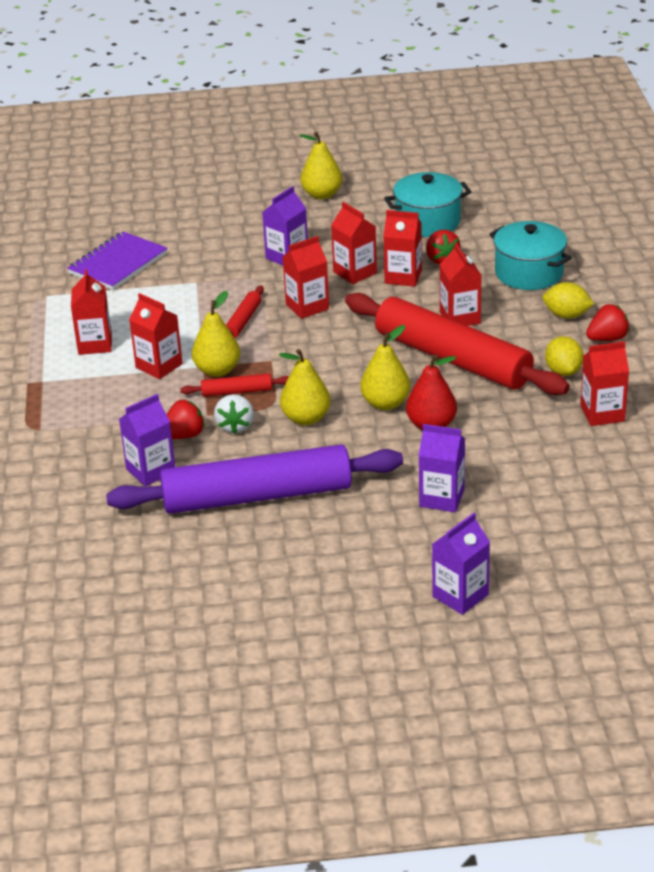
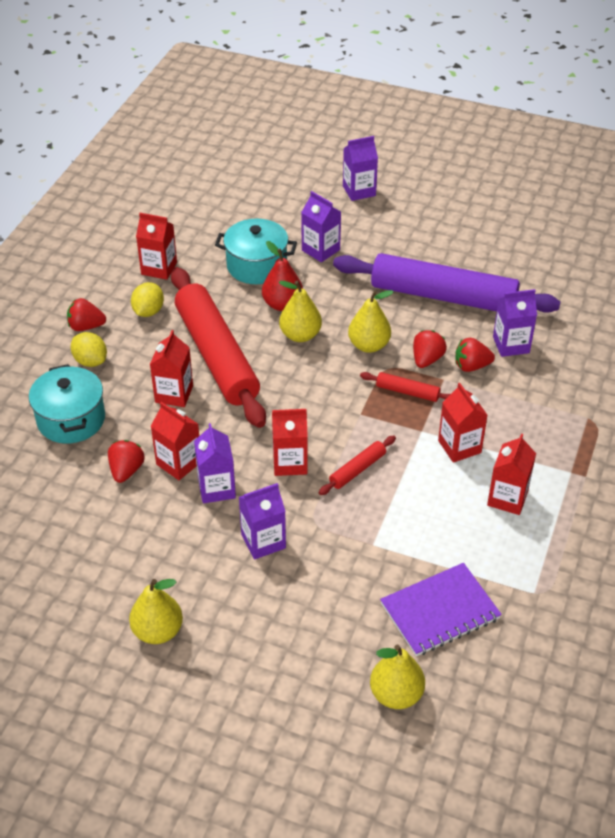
camera: 155 degrees left, 10 degrees up
yellow pear [192,291,240,377] -> yellow pear moved to [370,645,425,709]
white strawberry [214,394,254,434] -> red strawberry [413,330,447,368]
red carton [331,202,377,284] -> purple carton [194,423,236,503]
turquoise pot [384,172,471,237] -> turquoise pot moved to [215,219,297,284]

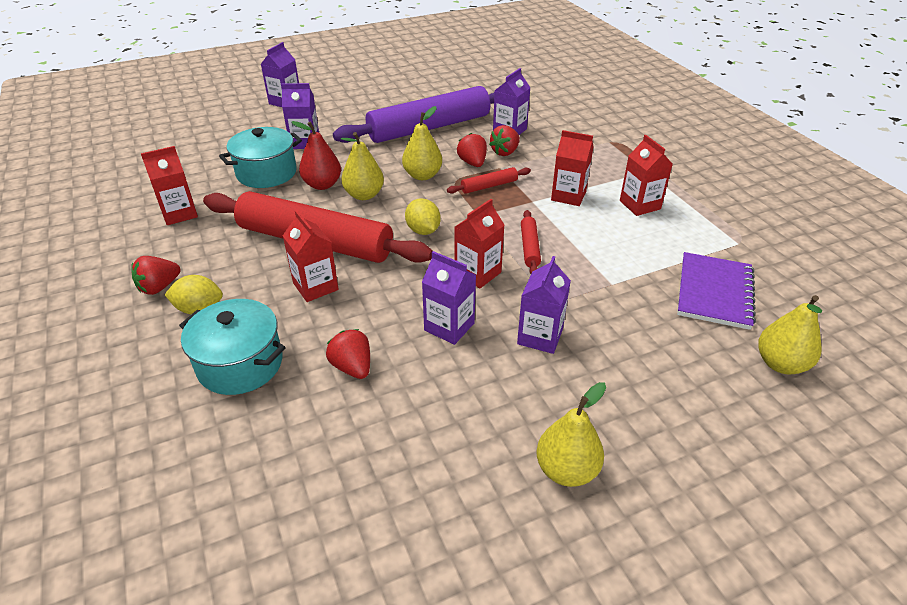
camera: 45 degrees left, 5 degrees down
yellow lemon [131,282,164,317] -> yellow lemon moved to [405,198,441,235]
red carton [151,402,199,480] -> none

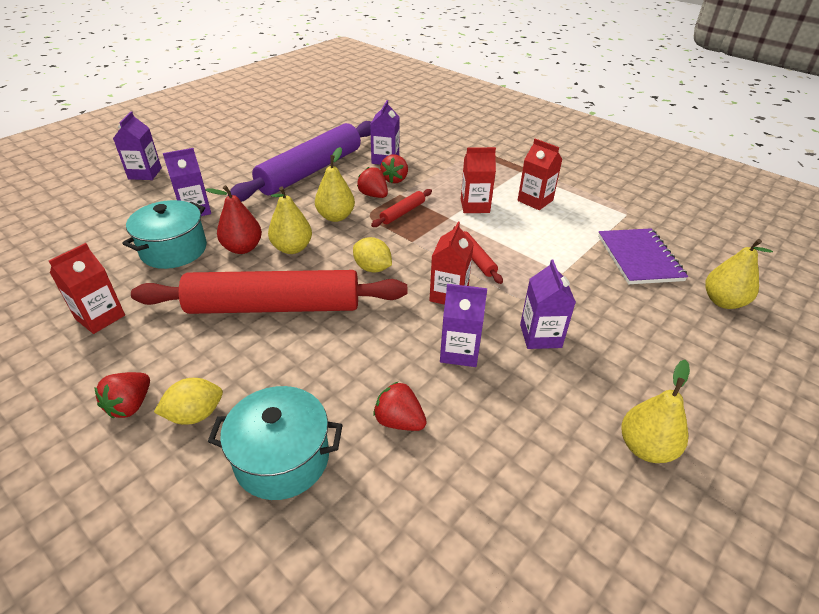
camera: 25 degrees left, 0 degrees up
red carton [283,210,339,302] -> none

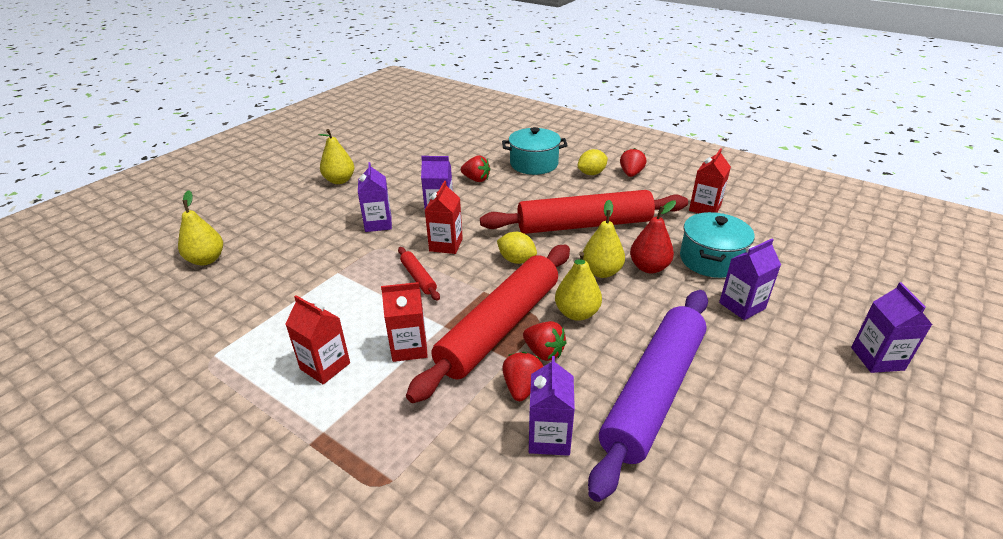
camera: 175 degrees right, 5 degrees down
red rolling pin [371,189,432,227] -> red rolling pin [406,245,570,403], size x2.46
purple notebook [598,228,688,284] -> none

